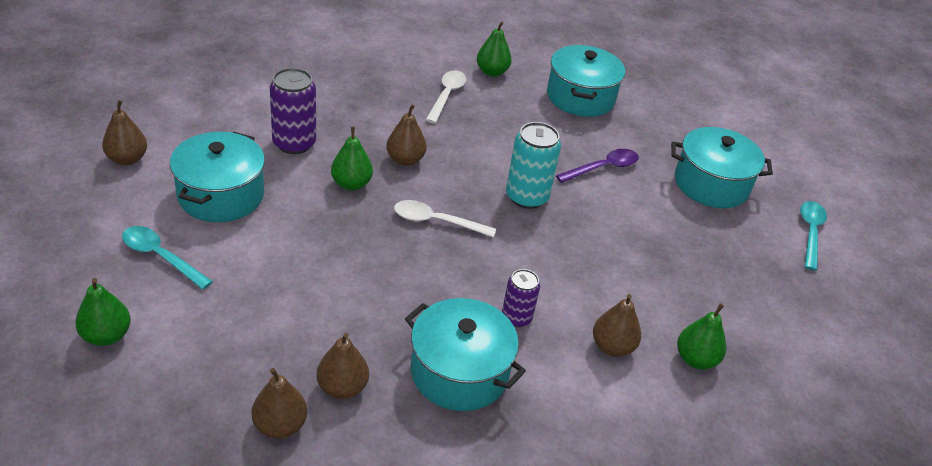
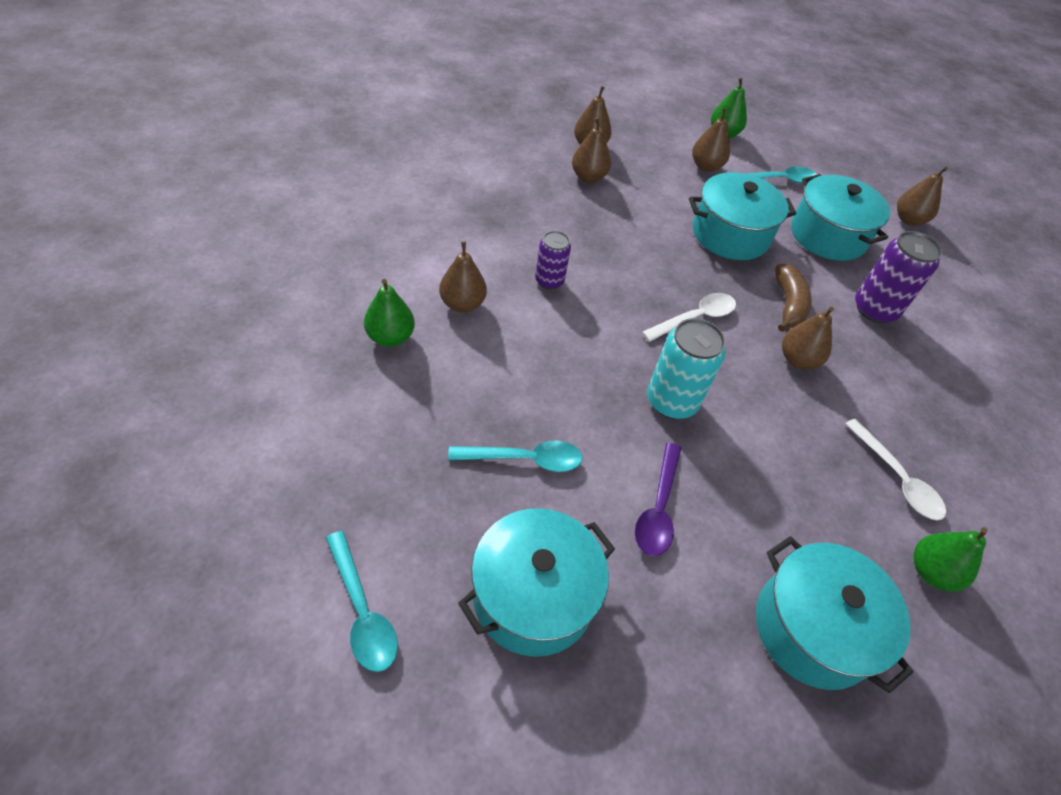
camera: 135 degrees right, 10 degrees up
green pear [331,127,373,191] -> brown banana [775,264,812,332]
turquoise pot [405,298,526,411] -> turquoise pot moved to [689,172,796,260]
none -> turquoise spoon [448,441,583,472]
none -> brown pear [692,108,730,172]

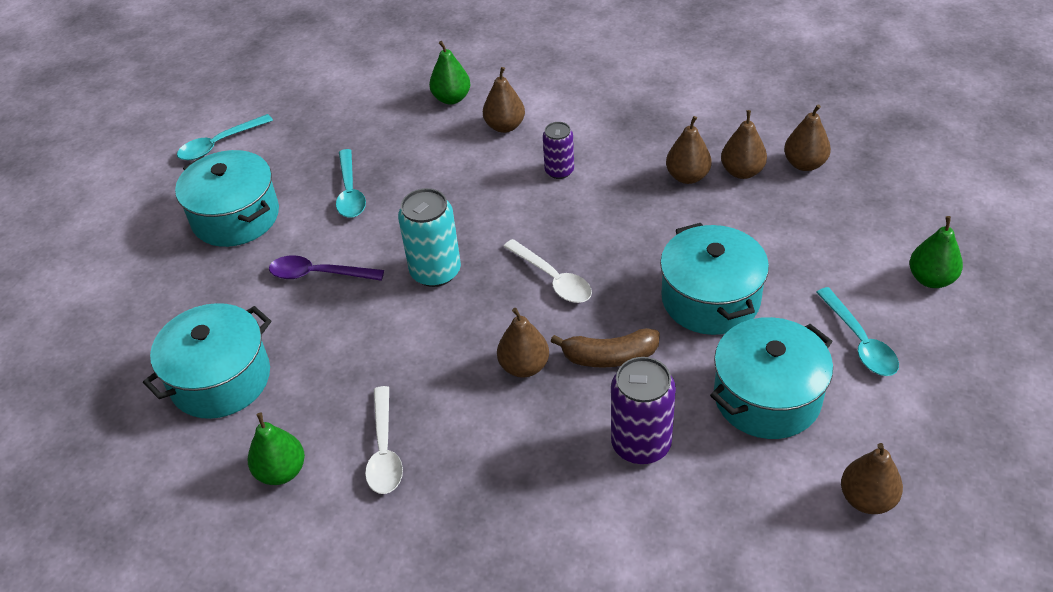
camera: 90 degrees right, 5 degrees down
brown pear [692,108,730,172] -> brown pear moved to [666,116,712,184]
white spoon [845,419,946,521] -> white spoon turned 60 degrees counterclockwise [365,386,403,494]

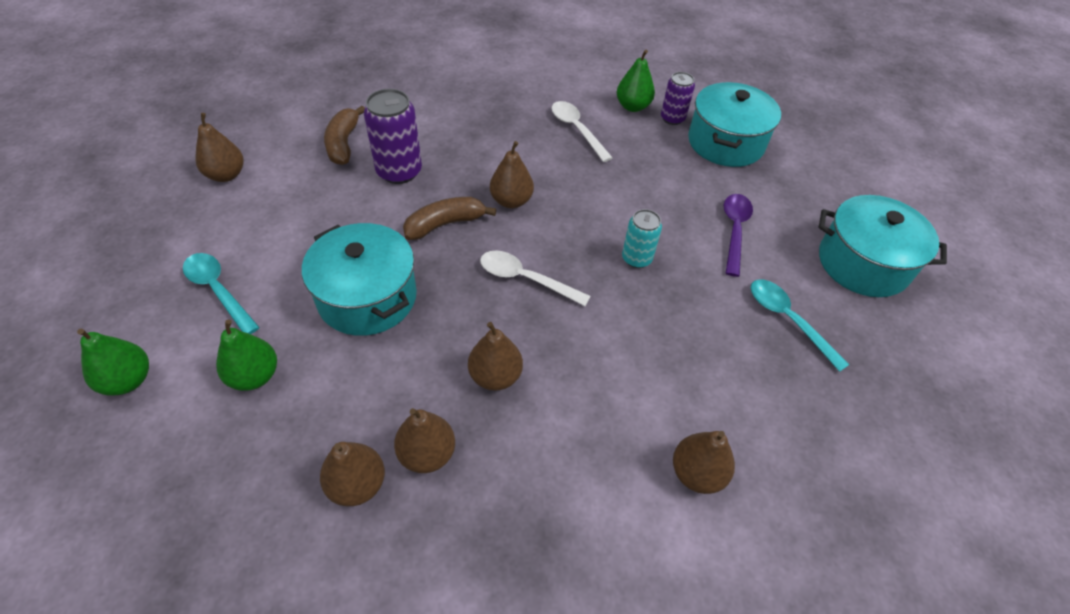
camera: 150 degrees right, 5 degrees up
turquoise spoon [177,114,273,160] -> none
purple spoon [269,255,384,281] -> purple spoon turned 60 degrees counterclockwise [724,194,753,277]
turquoise can [398,188,461,287] -> turquoise can [622,209,662,268], size x0.62
green pear [429,41,470,105] -> green pear moved to [216,320,277,391]
purple can [543,122,574,179] -> purple can moved to [661,72,695,125]
turquoise pot [710,317,833,439] -> none
brown pear [784,104,831,171] -> brown pear moved to [468,322,523,391]
none -> brown banana [324,106,365,165]

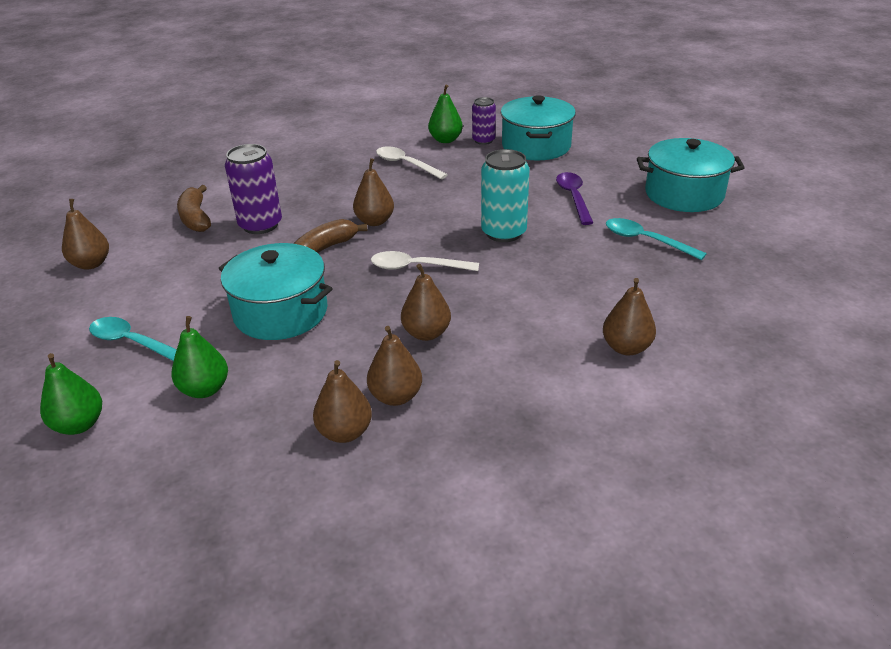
camera: 15 degrees left, 15 degrees down
turquoise can [622,209,662,268] -> turquoise can [481,149,529,242], size x1.62

